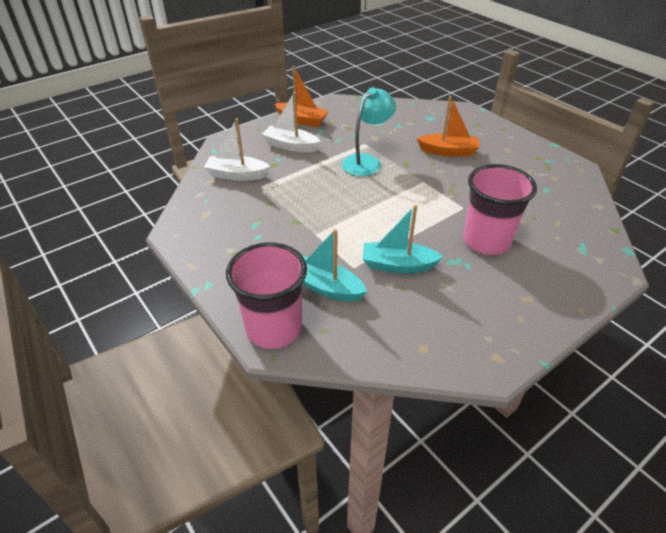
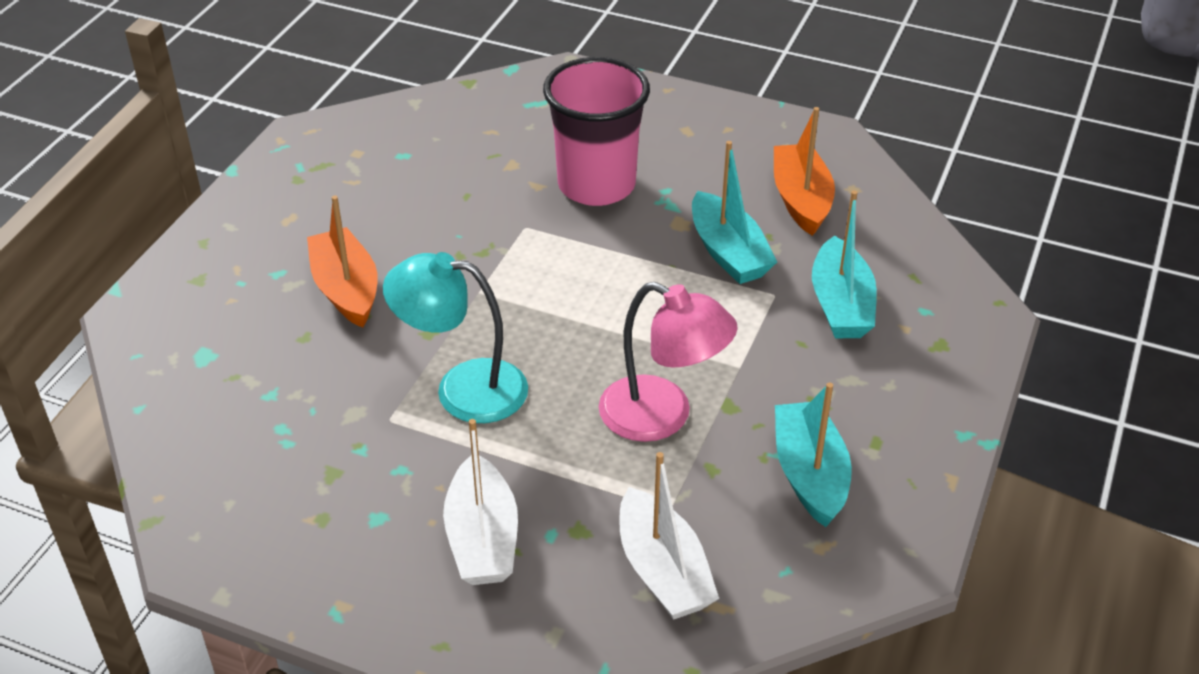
camera: 120 degrees left, 0 degrees up
pink cup [226,242,307,349] -> none
orange boat [275,66,328,127] -> orange boat moved to [774,107,835,236]
none -> pink lamp [599,282,738,442]
none -> turquoise boat [775,383,852,527]

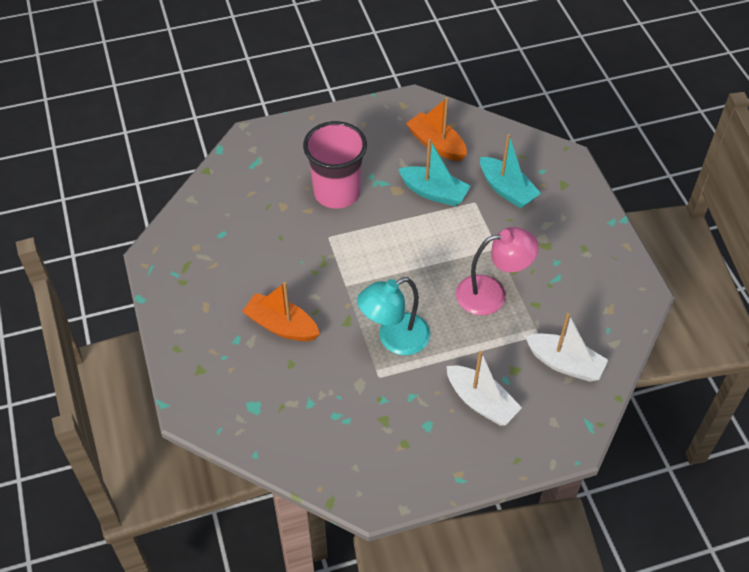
camera: 40 degrees left, 10 degrees up
turquoise boat [775,383,852,527] -> none

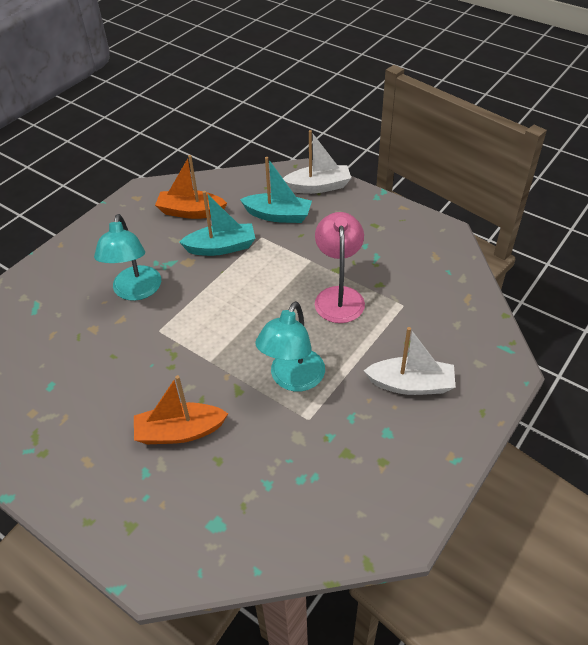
camera: 35 degrees left, 5 degrees down
pink cup [303,121,367,209] -> turquoise lamp [94,214,161,301]
pink lamp [456,227,539,315] -> pink lamp turned 45 degrees counterclockwise [315,212,365,323]
white boat [525,313,608,382] -> white boat moved to [283,130,351,194]

